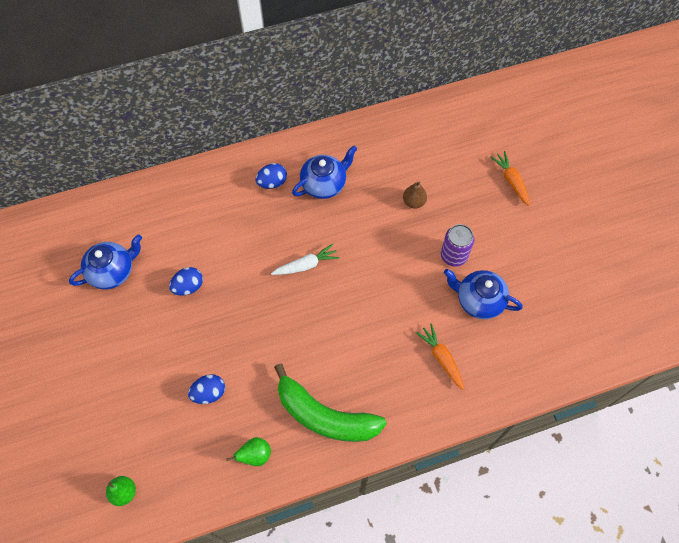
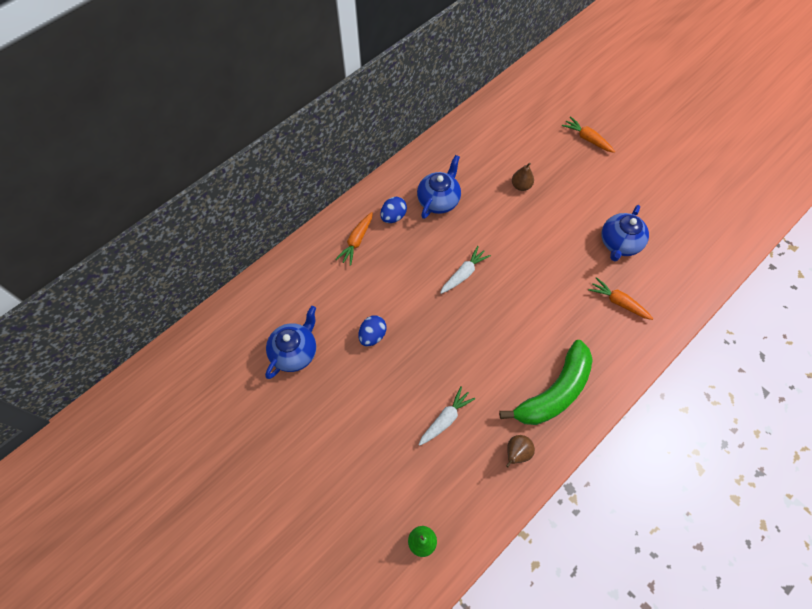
camera: 25 degrees left, 0 degrees up
blue egg [188,374,225,404] -> white carrot [419,386,476,446]
green pear [226,437,271,466] -> brown pear [506,435,535,467]
green banana [274,363,387,442] -> green banana turned 45 degrees counterclockwise [499,340,593,425]
purple can [441,224,474,267] -> none
blue teapot [444,269,523,319] -> blue teapot turned 60 degrees counterclockwise [602,205,649,262]
none -> orange carrot [336,212,373,266]

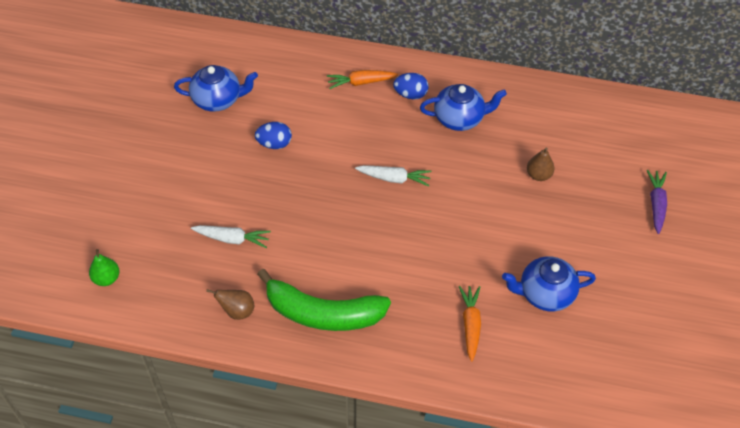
camera: 55 degrees right, 10 degrees down
orange carrot [562,116,615,153] -> purple carrot [647,170,667,234]

